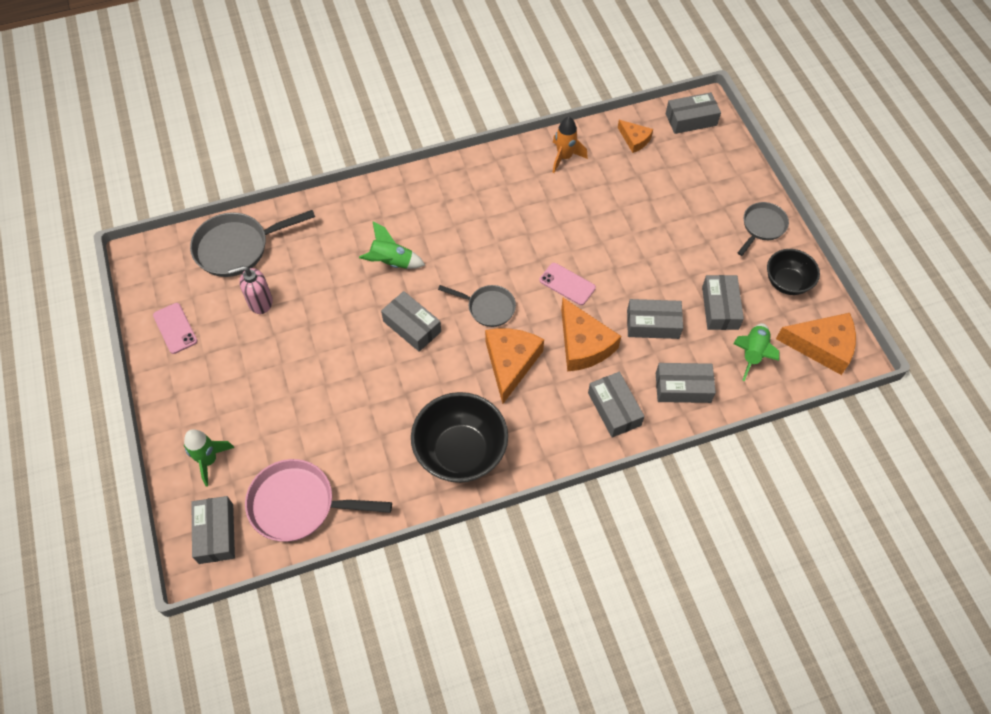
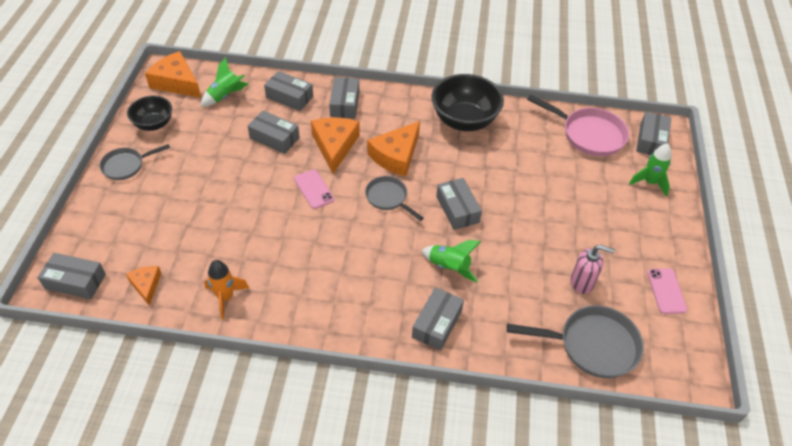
camera: 155 degrees left, 10 degrees down
grey box [702,275,744,330] -> grey box moved to [412,287,464,351]

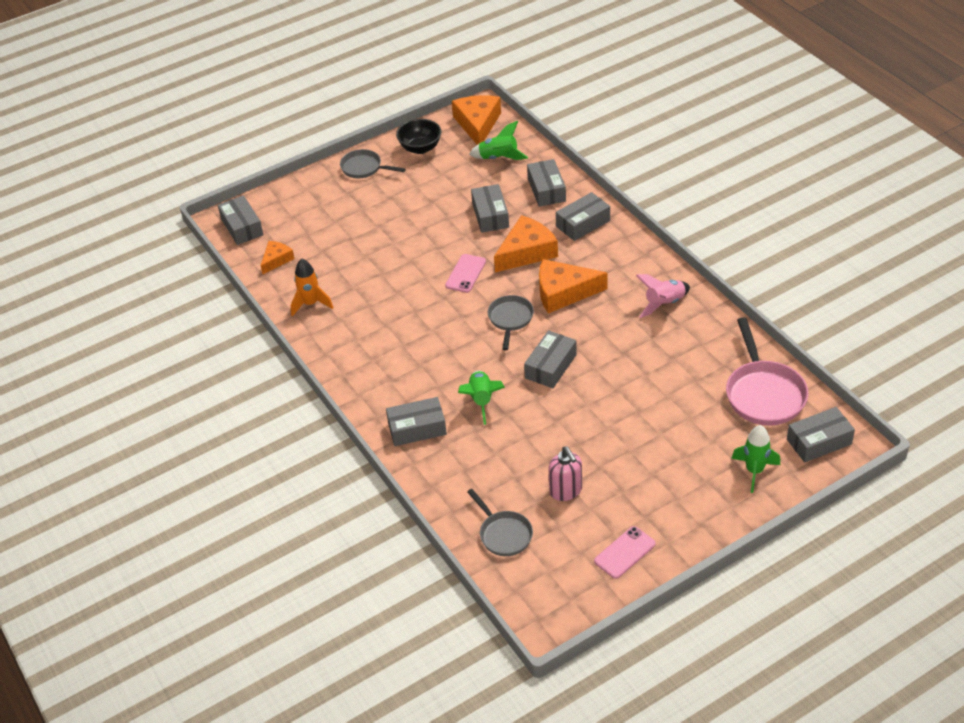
camera: 55 degrees right, 5 degrees down
black bowl [431,74,504,131] -> pink rocket [636,274,690,318]
grey pan [507,305,644,378] -> grey pan [467,489,533,556], size x0.61

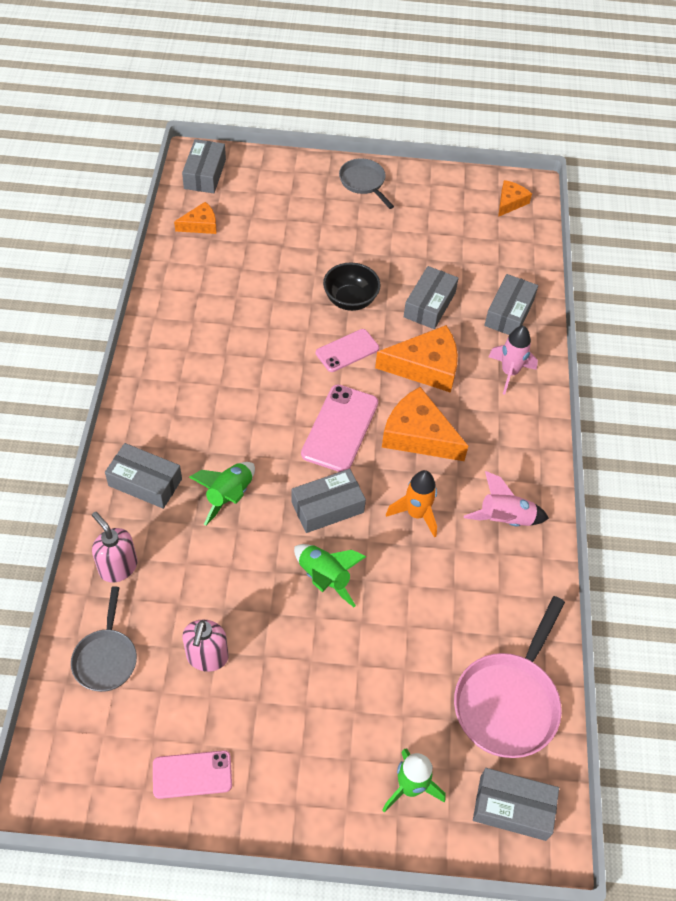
camera: 30 degrees right, 10 degrees up
orange rocket [291,259,334,317] -> orange rocket moved to [386,470,437,538]
black bowl [396,119,441,154] -> black bowl moved to [323,262,381,311]
orange cheese [452,95,501,145] -> orange cheese [498,180,532,217], size x0.56
green rocket [469,121,528,160] -> green rocket moved to [294,544,367,607]
grey pan [488,295,534,350] -> pink phone [301,385,378,472]
grey box [556,192,610,241] -> pink rocket [488,326,538,395]
none -> pink soap dispenser [92,512,138,583]

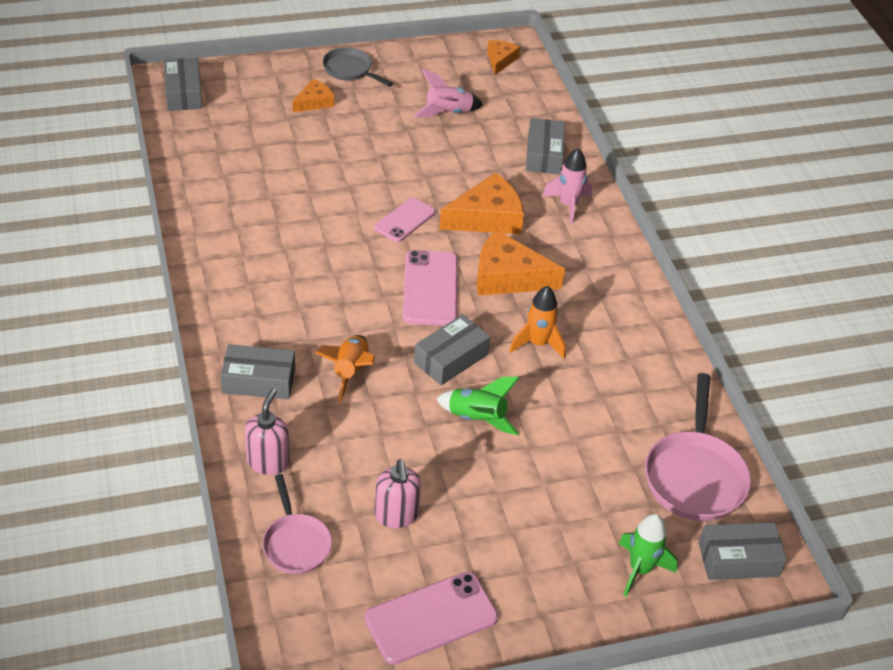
camera: 20 degrees left, 10 degrees down
grey pan [71,586,137,692] -> pink pan [263,474,332,574]
pink soap dispenser [92,512,138,583] -> pink soap dispenser turned 75 degrees clockwise [245,388,290,475]
pink phone [153,750,232,799] -> pink phone [364,572,498,665], size x1.54
orange cheese [174,202,216,234] -> orange cheese moved to [292,79,334,112]
green rocket [189,462,255,526] -> orange rocket [315,335,375,403]
black bowl [323,262,381,311] -> none
grey box [404,266,459,329] -> none
pink rocket [464,471,549,526] -> pink rocket moved to [414,69,483,118]

